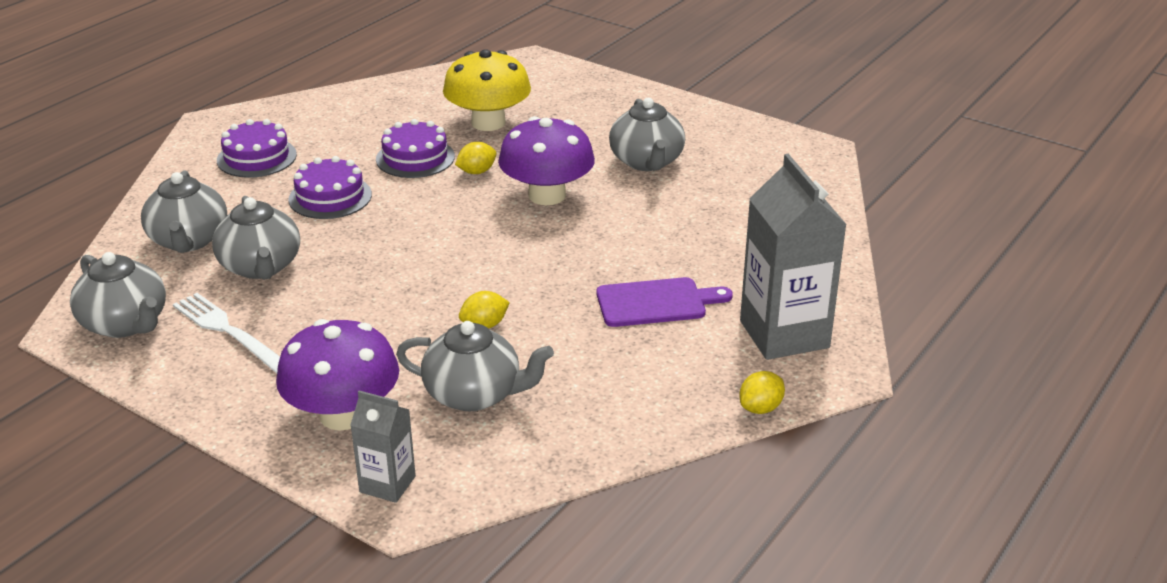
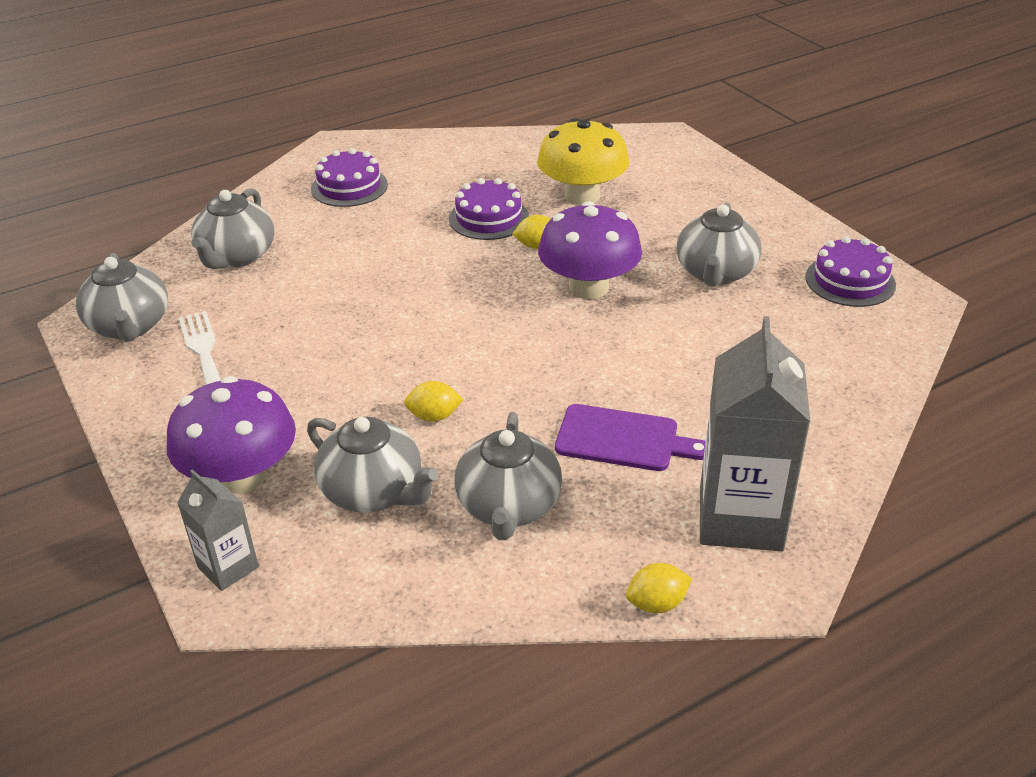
camera: 25 degrees right, 5 degrees up
grey teapot [212,196,300,280] -> grey teapot moved to [455,412,562,540]
purple cake [288,156,372,219] -> purple cake moved to [805,236,896,307]

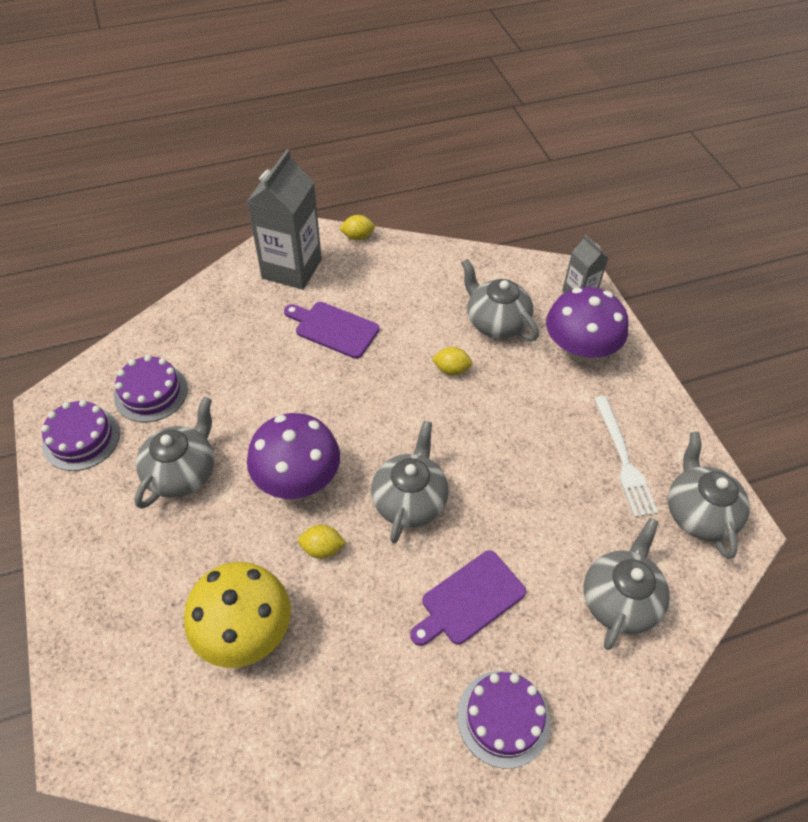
camera: 170 degrees left, 15 degrees up
purple cake [449,178,529,240] -> purple cake moved to [114,355,188,422]
grey teapot [455,412,562,540] -> grey teapot moved to [371,421,449,544]
none -> purple cutting board [410,550,526,646]

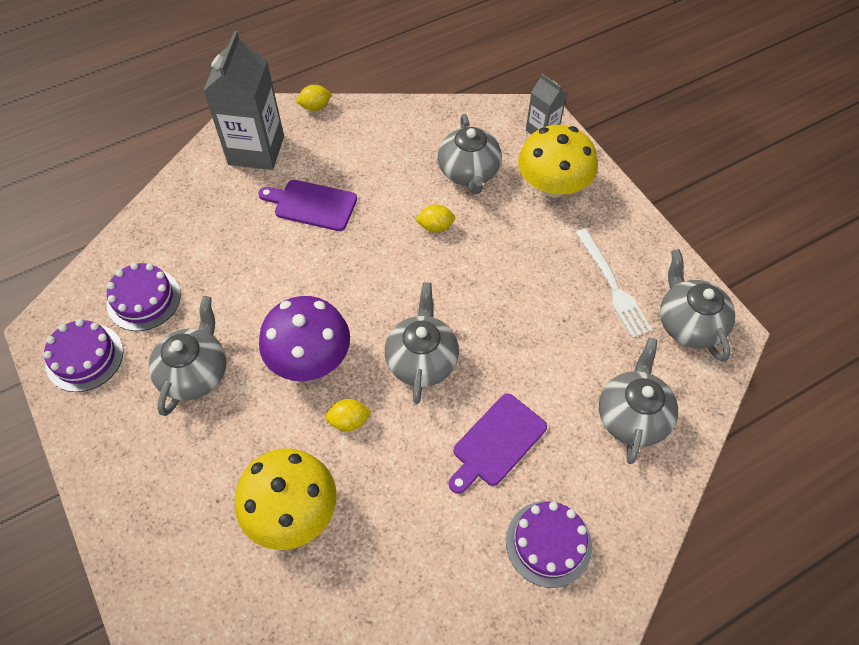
camera: 10 degrees left, 5 degrees up
grey teapot [461,259,539,341] -> grey teapot turned 135 degrees counterclockwise [438,114,502,194]
purple mushroom [546,287,628,360] -> yellow mushroom [518,125,598,197]

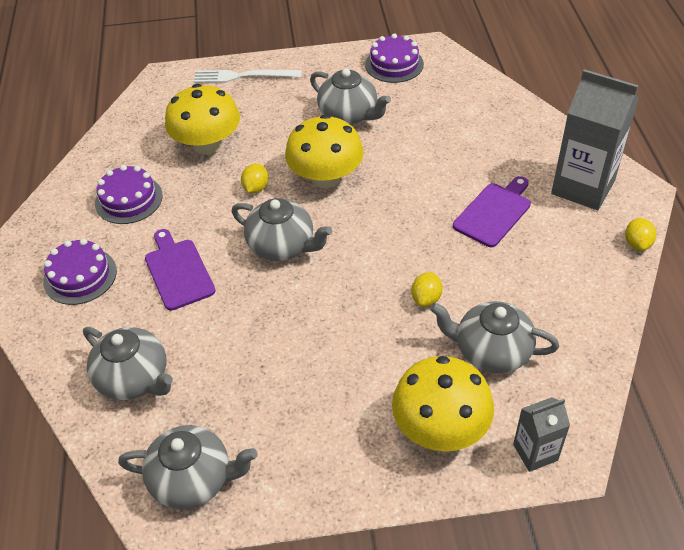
camera: 115 degrees right, 10 degrees down
purple cake [107,263,181,331] -> purple cake moved to [95,165,163,224]
purple mushroom [259,296,350,381] -> yellow mushroom [285,114,364,188]
white fork [575,228,653,338] -> white fork moved to [193,70,302,83]

